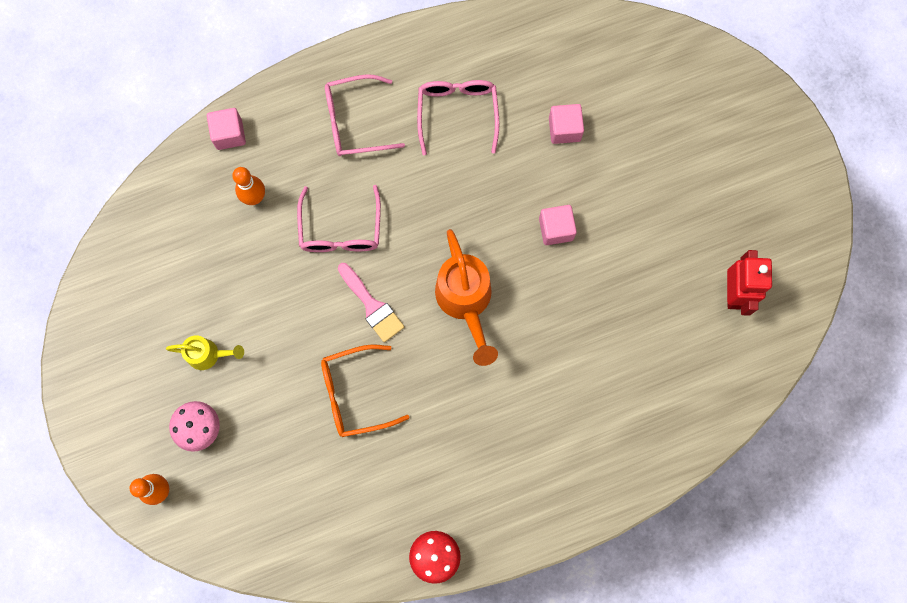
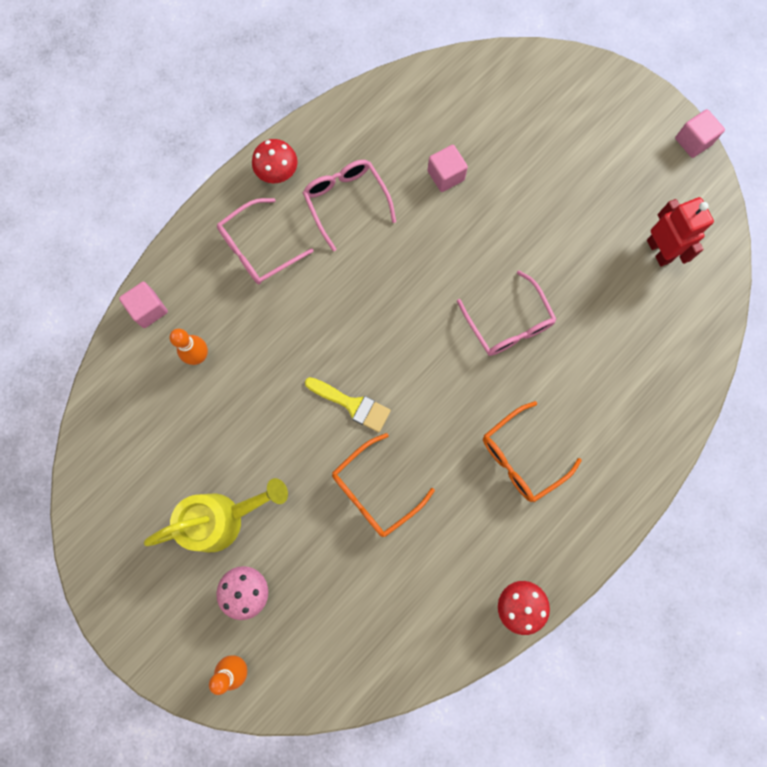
camera: 25 degrees left, 0 degrees up
yellow watering can [166,335,244,370] -> yellow watering can [144,478,288,552], size x1.79
pink glasses [297,185,381,252] -> pink glasses moved to [457,270,557,356]
pink brush [338,263,404,342] -> yellow brush [305,377,391,433]
orange watering can [435,229,498,366] -> none
pink cube [539,205,577,245] -> pink cube moved to [675,109,725,158]
none -> red mushroom [252,139,298,183]
none -> orange glasses [483,401,582,502]

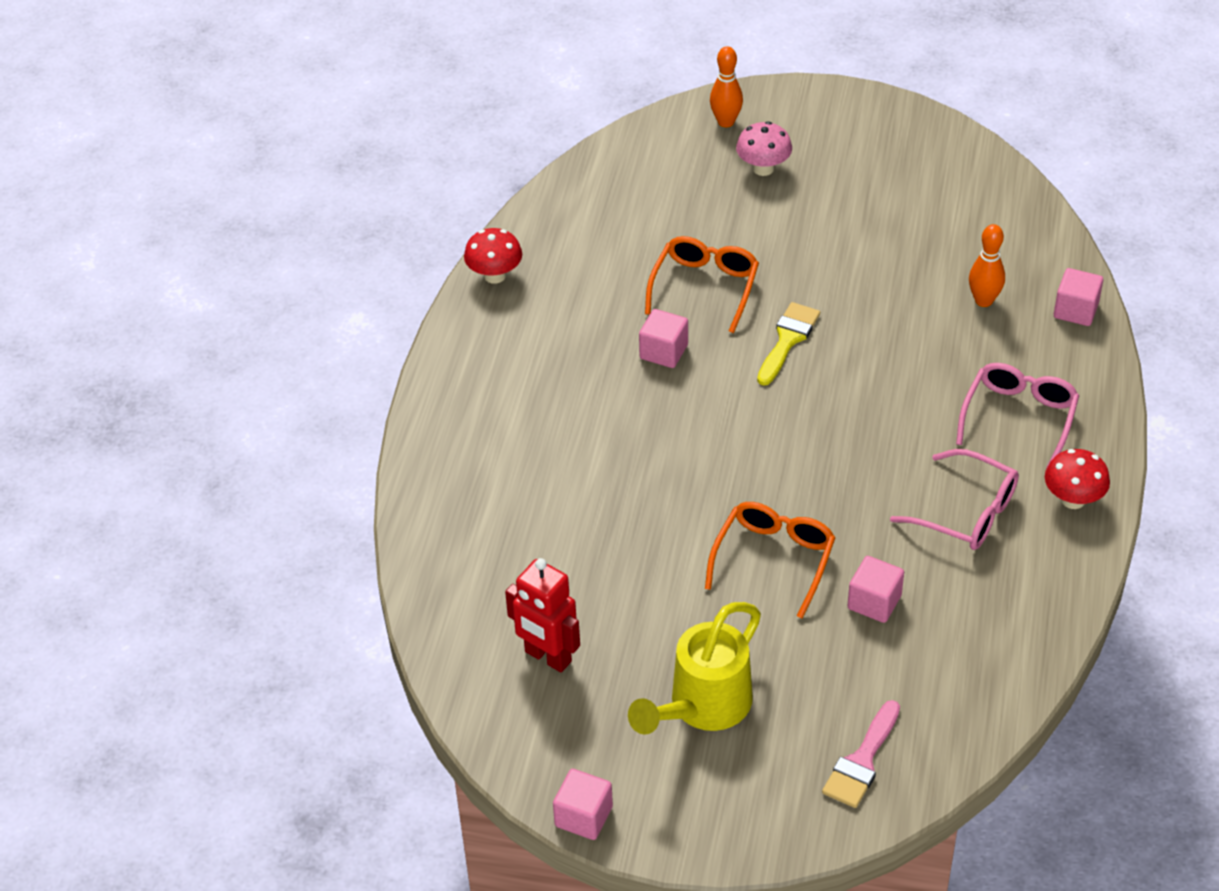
camera: 150 degrees right, 30 degrees down
yellow watering can [144,478,288,552] -> yellow watering can moved to [628,602,761,735]
yellow brush [305,377,391,433] -> yellow brush turned 120 degrees clockwise [757,302,820,386]
pink glasses [457,270,557,356] -> none
orange glasses [483,401,582,502] -> orange glasses moved to [705,502,836,618]
none -> pink cube [639,309,688,368]
none -> pink brush [822,700,900,808]

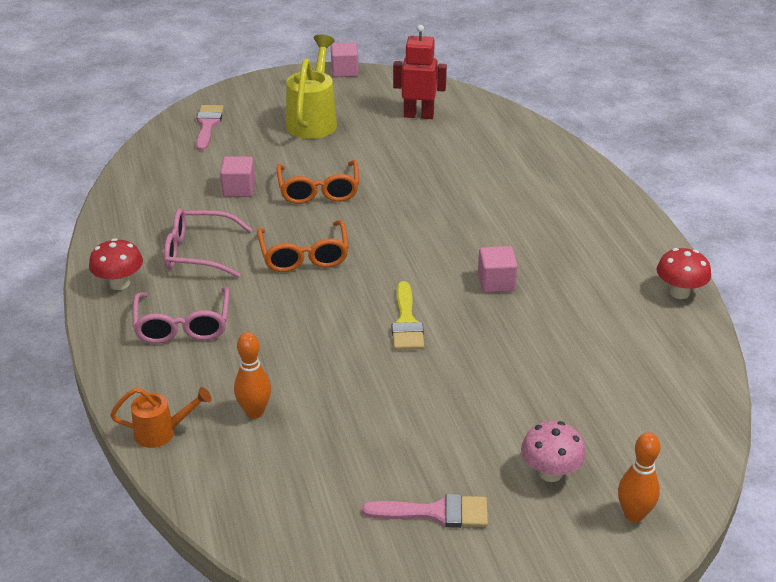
camera: 150 degrees right, 10 degrees down
orange glasses [645,236,759,333] -> orange glasses moved to [257,220,349,272]
pink cube [1054,268,1103,326] -> orange watering can [110,387,211,448]
none -> pink brush [362,494,488,528]

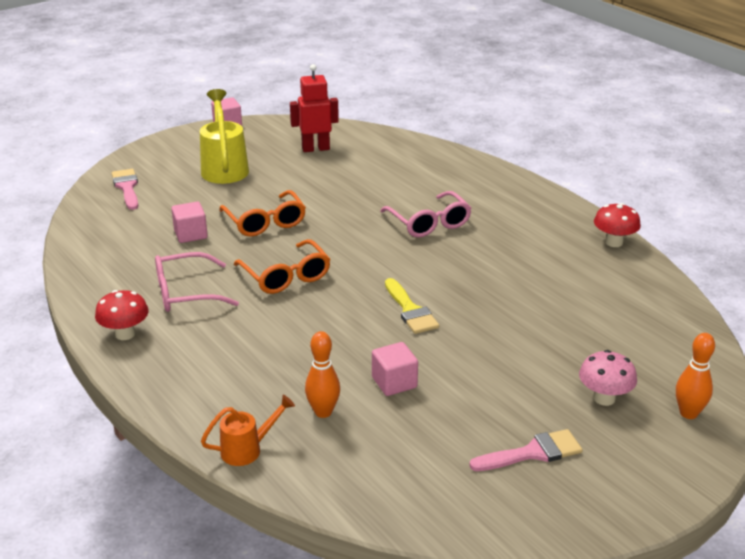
camera: 20 degrees left, 5 degrees down
pink glasses [133,287,230,344] -> pink glasses moved to [380,191,472,237]
pink cube [478,246,518,293] -> pink cube moved to [372,342,418,396]

